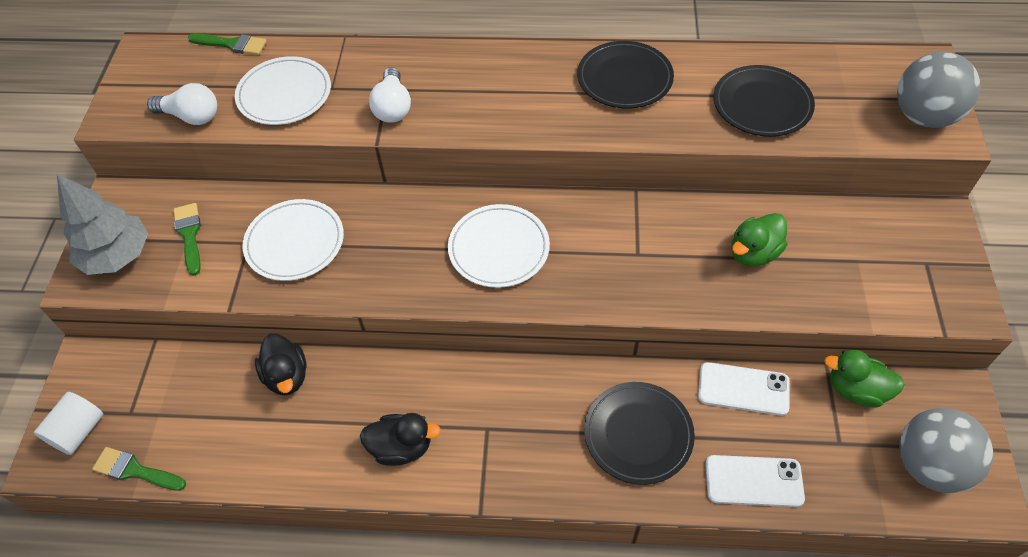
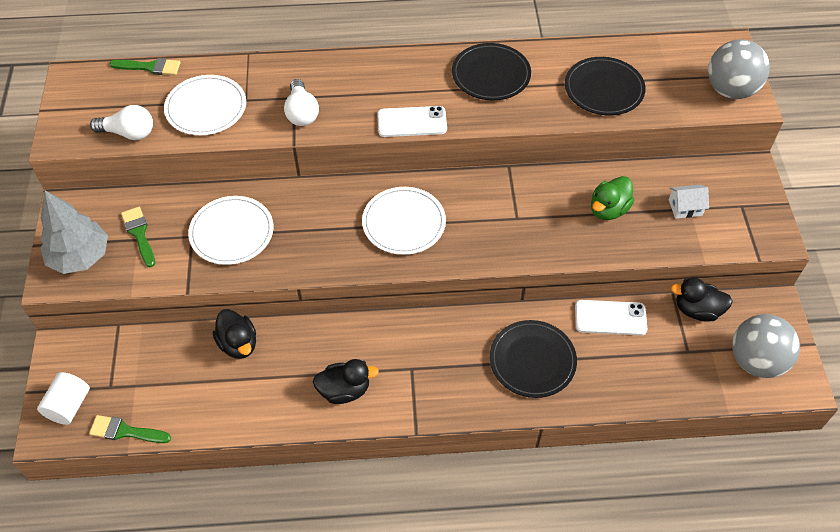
camera: 10 degrees left, 0 degrees up
white phone [705,455,805,507] -> white phone moved to [377,106,447,137]
green duck [824,350,905,407] -> black duck [671,278,733,322]
none -> white house [669,185,709,219]

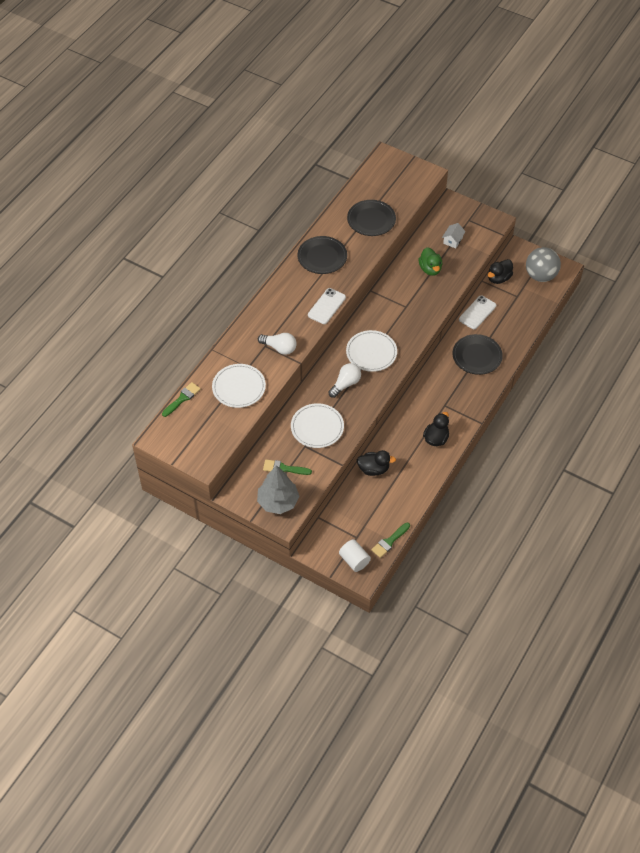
camera: 55 degrees left, 0 degrees up
white light bulb [90,105,153,140] -> white light bulb moved to [328,363,361,398]
grey ball [708,39,770,99] -> none

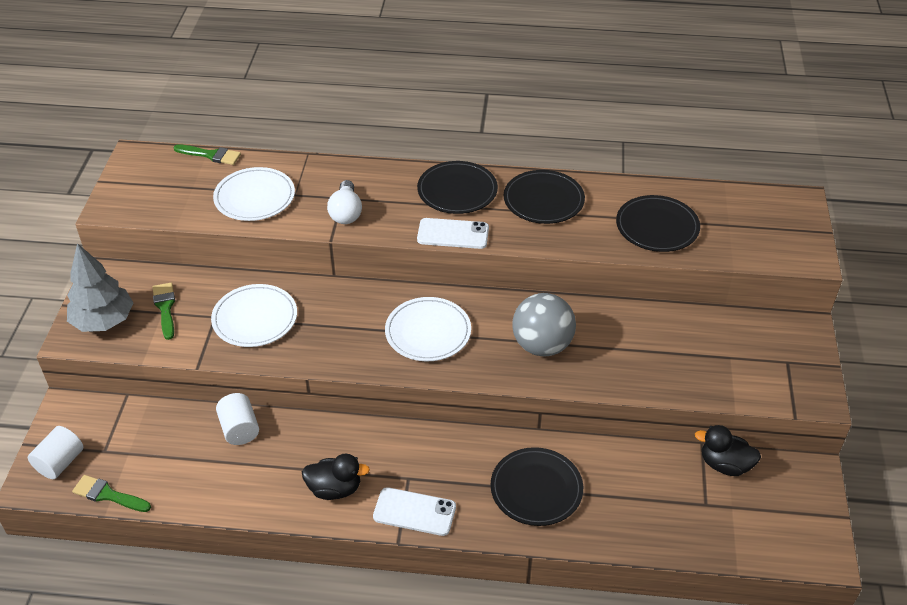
camera: 65 degrees right, 10 degrees down
white light bulb [328,363,361,398] -> none
black duck [357,450,396,476] -> white cylinder [216,393,259,445]
green duck [419,247,442,276] -> none
white house [442,223,466,248] -> none
white phone [459,296,496,329] -> white phone moved to [373,487,456,536]
grey ball [526,247,561,282] -> grey ball moved to [512,293,576,357]
none -> black plate [417,161,498,214]

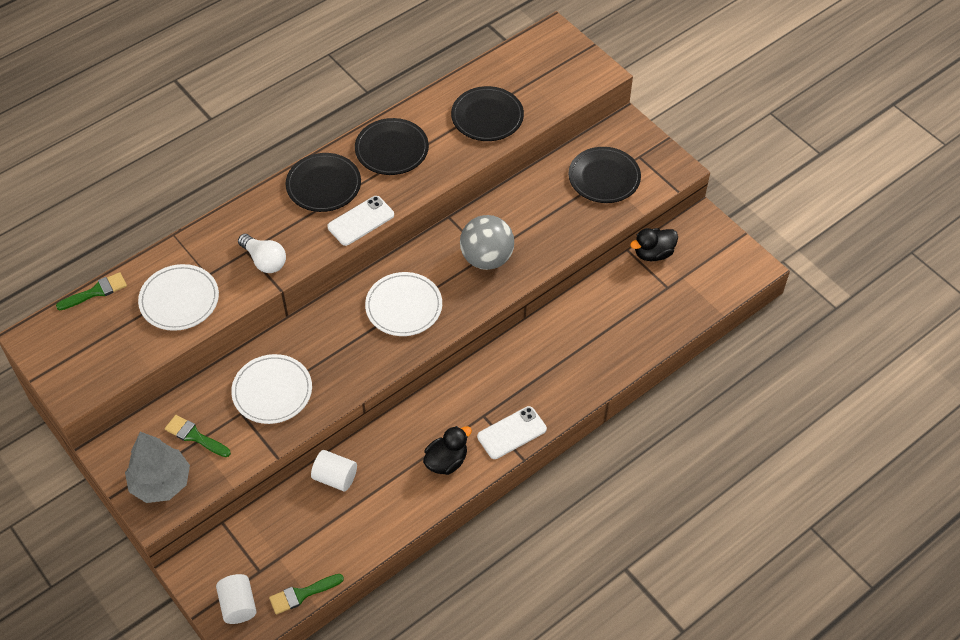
camera: 45 degrees left, 10 degrees up
black plate [490,447,583,526] -> black plate moved to [569,147,641,203]

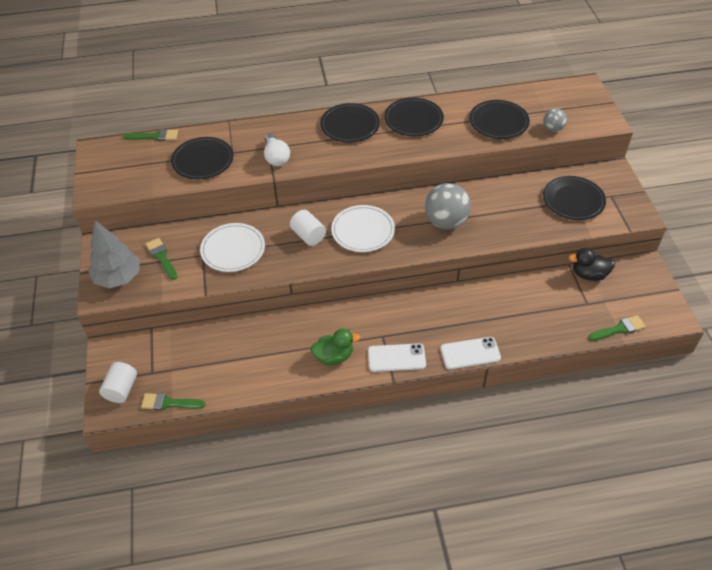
camera: 30 degrees right, 5 degrees down
white plate [138,264,219,331] -> black plate [171,137,234,179]
white cylinder [311,450,357,491] -> white cylinder moved to [290,210,326,246]
white phone [327,196,394,246] -> white phone moved to [440,337,501,370]
black duck [423,426,472,475] -> green duck [311,329,360,365]
none -> grey ball [543,108,567,132]
none -> green brush [588,315,646,341]

